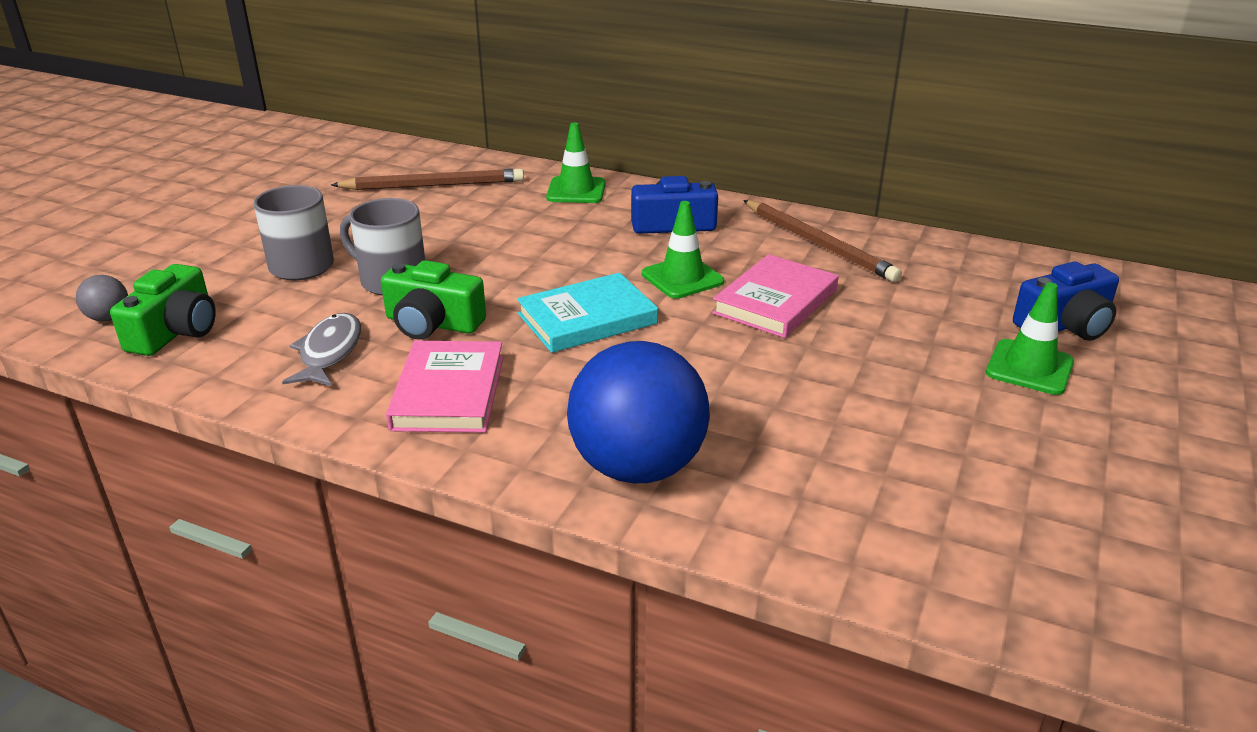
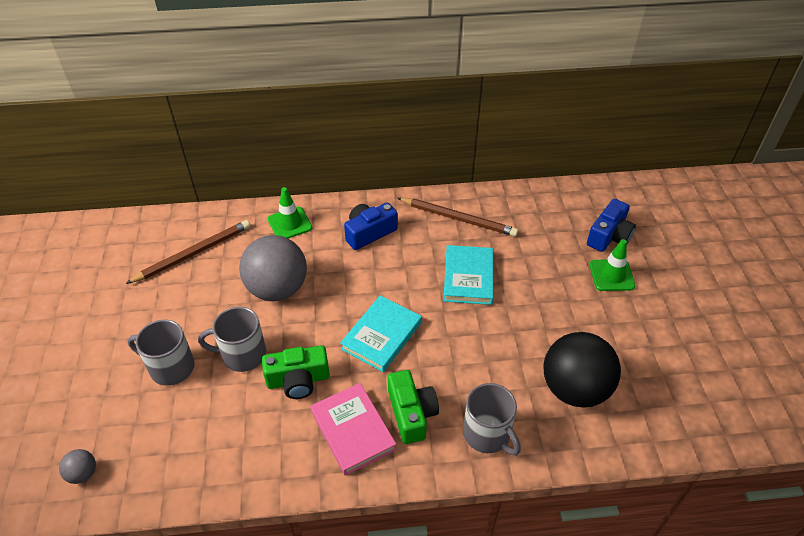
camera: 30 degrees left, 15 degrees up
green camera [110,264,216,356] -> green camera moved to [388,370,439,444]
grey fish [282,313,361,386] -> none
blue ball [567,341,710,483] -> grey mug [463,383,521,456]
green traffic cone [642,201,724,299] -> none
pink book [712,254,838,338] -> turquoise book [443,245,493,305]
none -> grey ball [239,235,307,301]
none -> black ball [544,332,621,408]

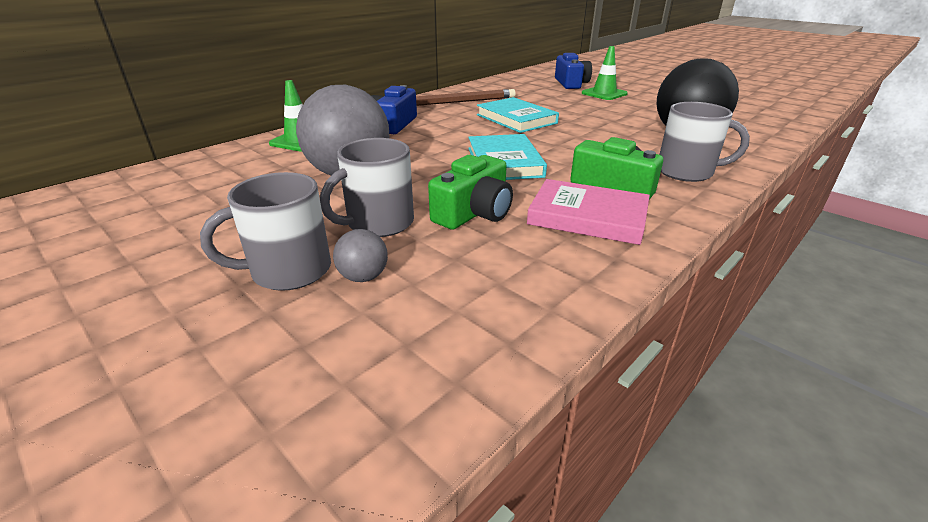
camera: 40 degrees left, 15 degrees down
grey ball [59,449,96,484] -> grey ball moved to [333,229,388,282]
brown pencil [126,220,250,284] -> none

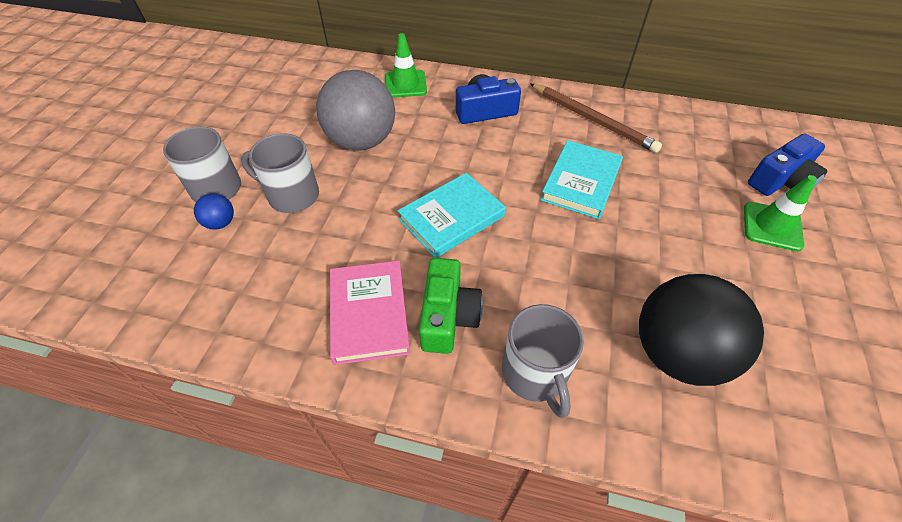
camera: 60 degrees right, 20 degrees up
grey ball [333,229,388,282] -> blue ball [194,193,234,230]
green camera [428,155,513,230] -> none

